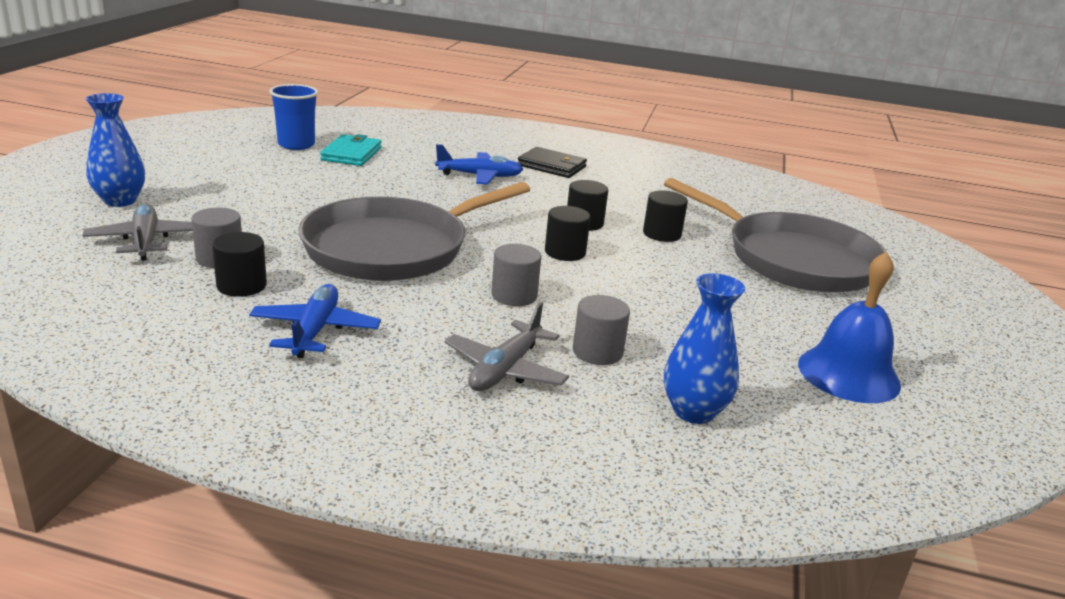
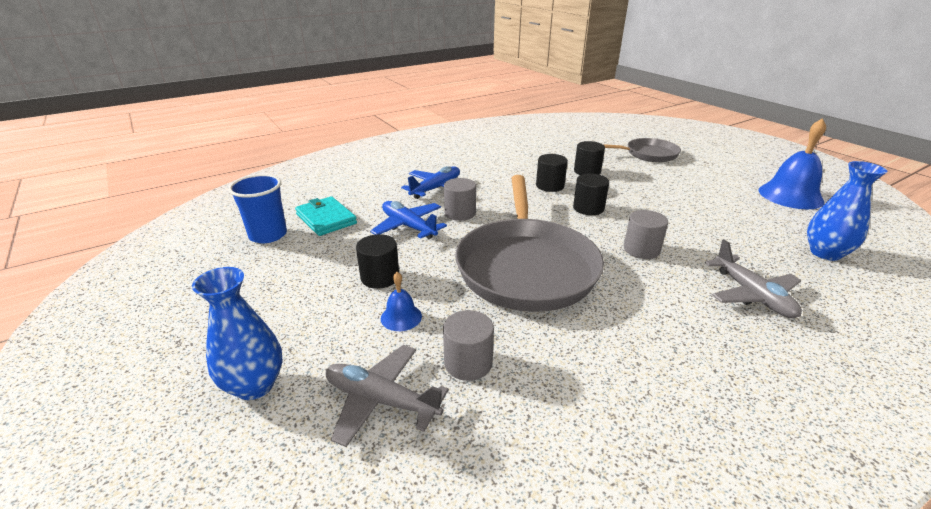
camera: 45 degrees left, 5 degrees up
black cylinder [212,232,267,297] -> black cylinder moved to [356,234,399,289]
blue plane [249,284,381,358] -> blue plane moved to [370,201,447,239]
black wallet [518,147,587,178] -> none
grey cylinder [573,295,630,365] -> grey cylinder moved to [444,178,476,221]
grey pan [664,178,887,292] -> grey pan [603,138,681,162], size x0.54
none -> blue bell [381,272,422,331]

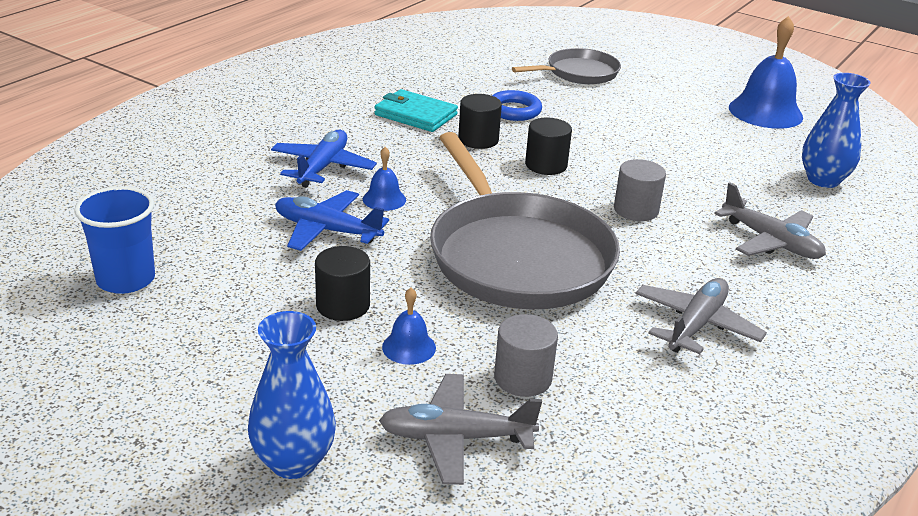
camera: 25 degrees left, 0 degrees up
turquoise wallet [295,196,357,236] -> turquoise wallet moved to [374,89,458,132]
grey cylinder [444,178,476,221] -> blue bell [363,147,406,211]
black cylinder [574,141,605,175] -> blue ring [492,90,542,121]
none -> grey plane [636,278,767,354]

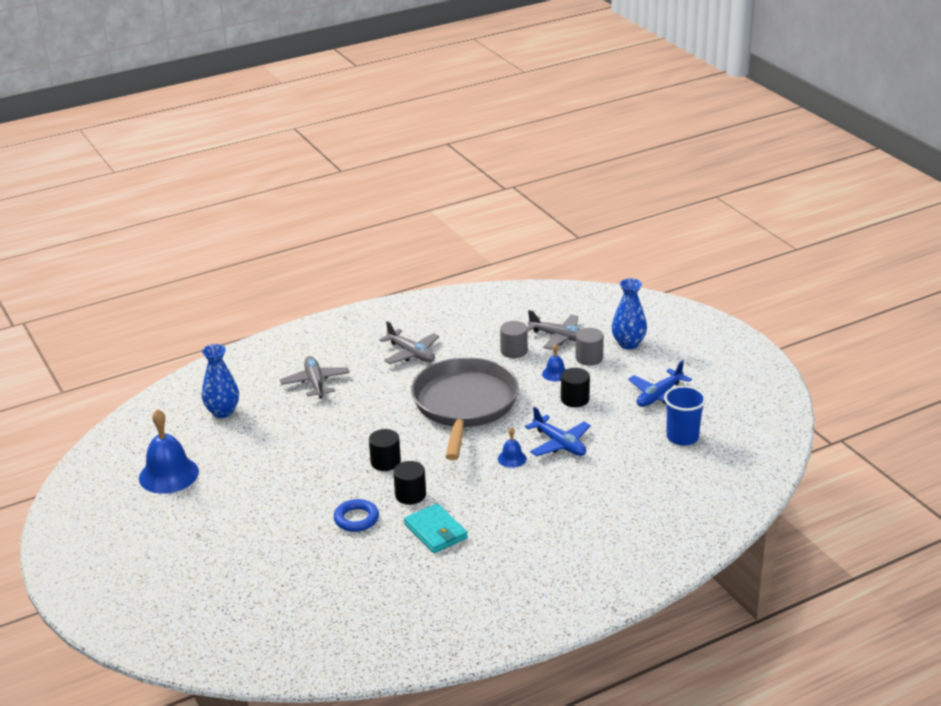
camera: 150 degrees left, 0 degrees up
blue plane [271,130,377,188] -> blue plane moved to [628,360,692,407]
grey pan [512,48,621,84] -> none
grey cylinder [614,159,666,221] -> grey cylinder moved to [576,328,604,366]
grey plane [636,278,767,354] -> grey plane turned 105 degrees counterclockwise [379,321,439,364]

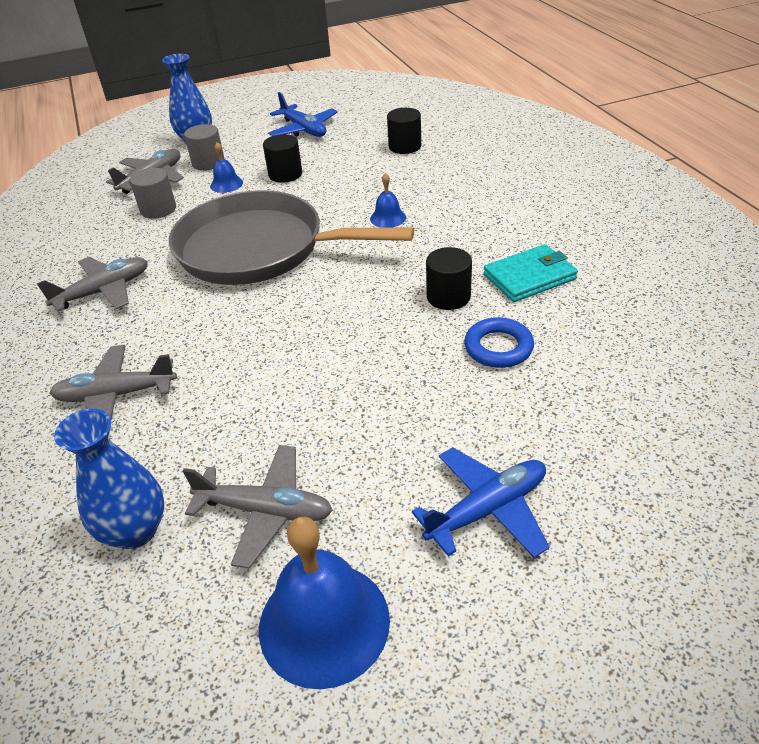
camera: 80 degrees left, 10 degrees up
black cylinder [369,429,401,471] -> black cylinder moved to [387,108,421,154]
blue plane [525,406,591,456] -> blue plane moved to [412,447,549,558]
blue cup [664,386,706,446] -> none
none -> grey plane [183,445,333,569]

